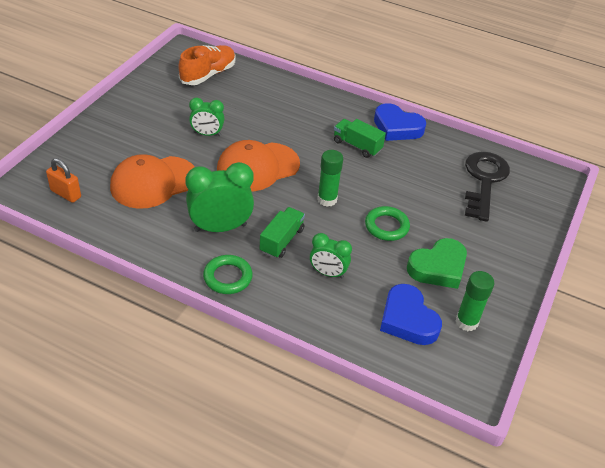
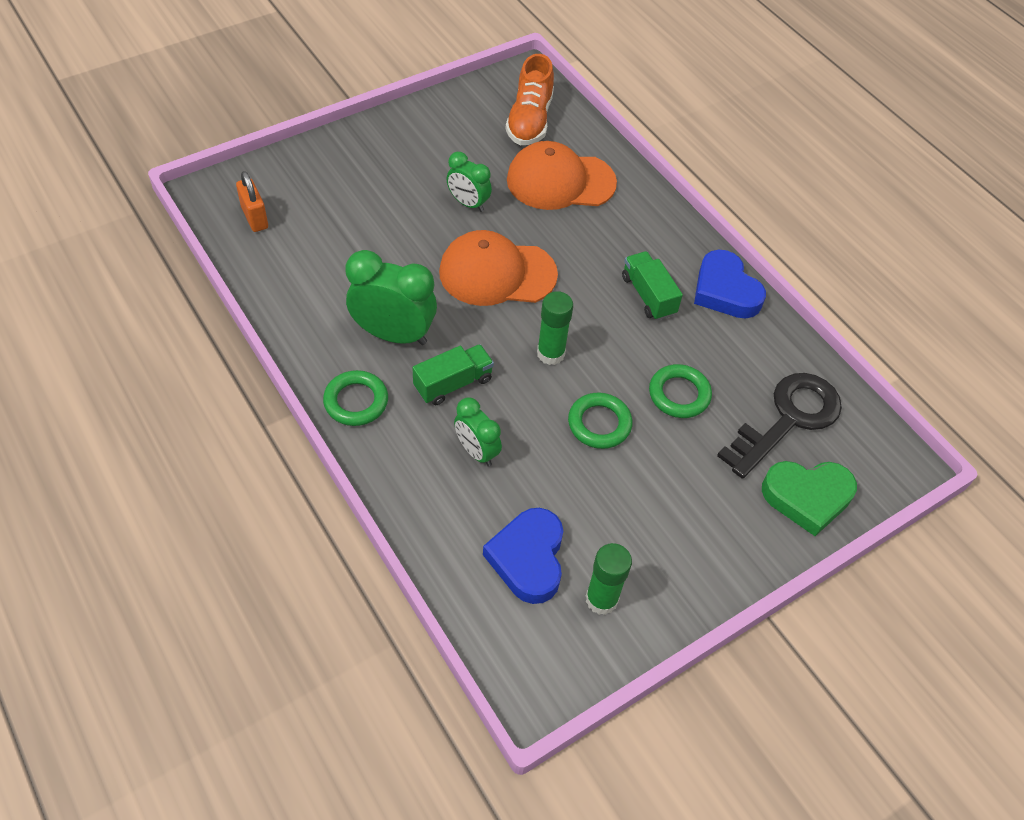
camera: 30 degrees right, 10 degrees up
orange cap [110,154,195,209] -> orange cap moved to [507,141,617,210]
orange shoe [178,45,235,85] -> orange shoe turned 120 degrees clockwise [505,54,554,145]
green heart [407,238,467,289] -> green heart moved to [762,461,857,536]
none -> green ring [649,364,712,418]

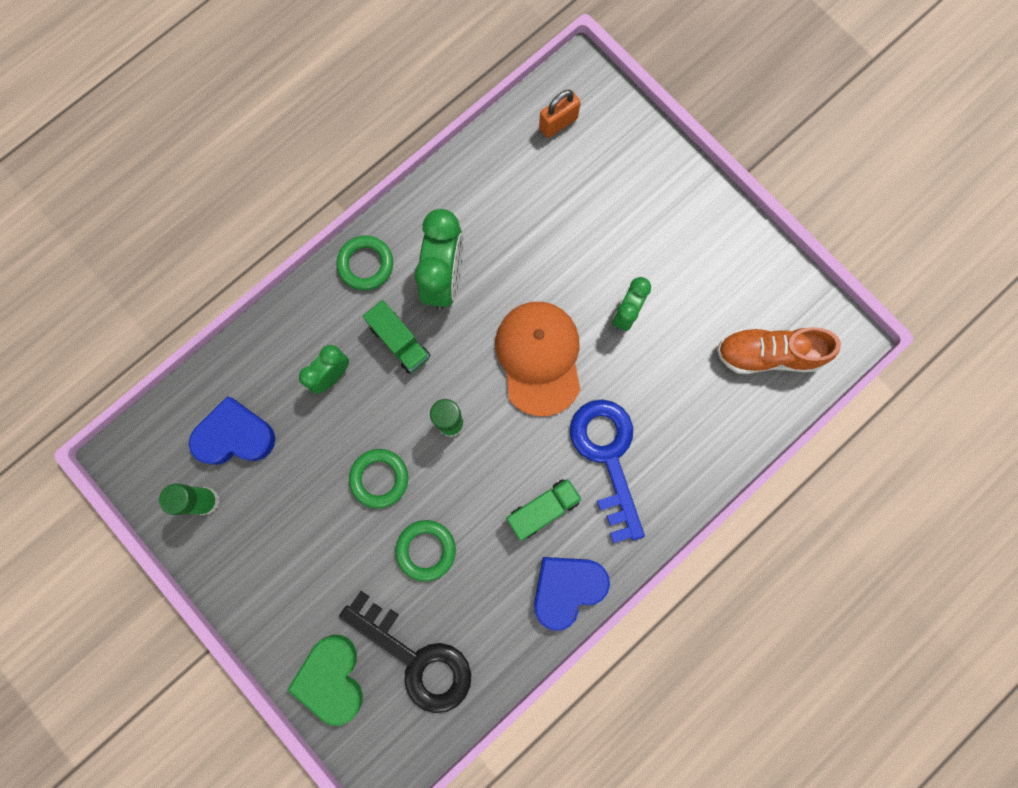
camera: 85 degrees right, 25 degrees up
orange cap [507,141,617,210] -> none
none -> blue key [570,399,645,543]

